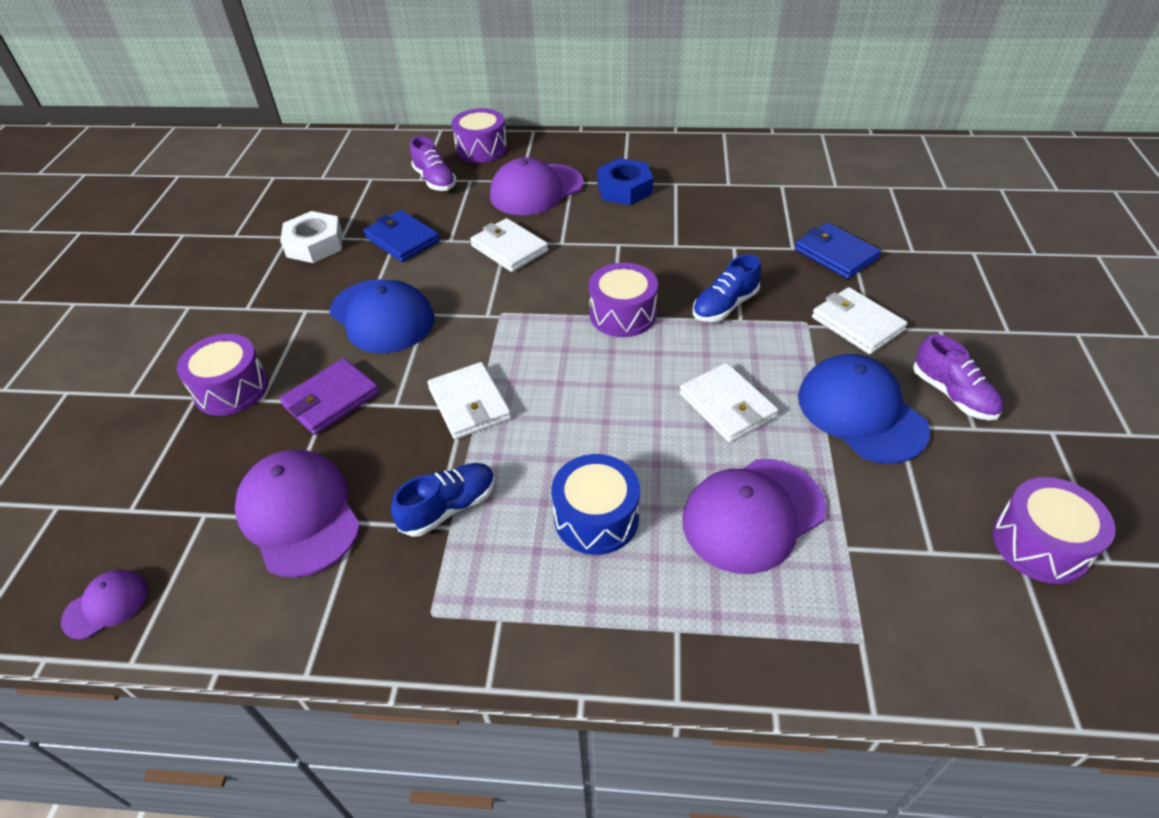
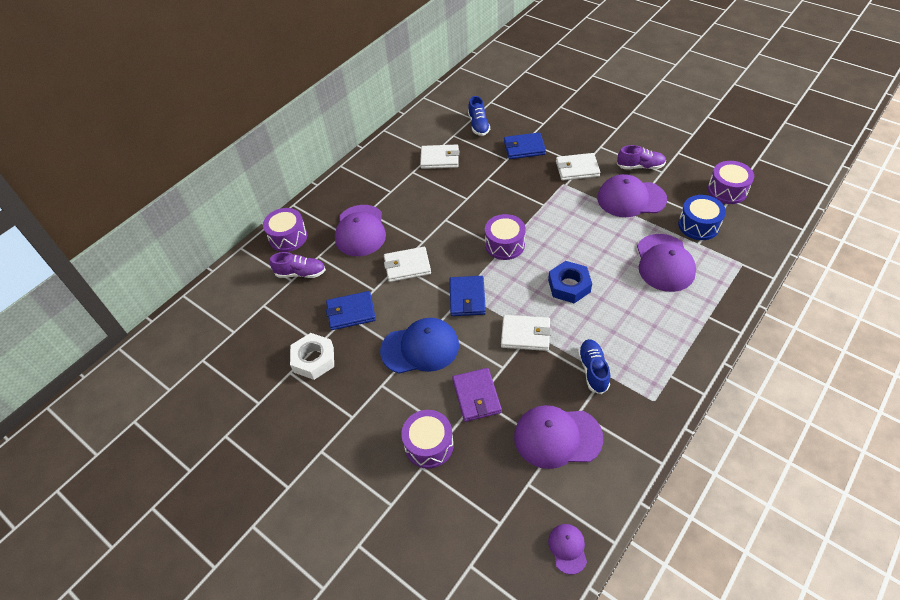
camera: 55 degrees left, 5 degrees up
blue drum [551,454,640,555] -> blue drum moved to [678,195,726,240]
blue nut [597,158,653,205] -> blue nut moved to [548,261,592,303]
white wallet [679,363,778,443] -> white wallet moved to [420,144,459,169]
blue shoe [693,254,761,322] -> blue shoe moved to [468,96,490,136]
blue cap [798,354,930,464] -> purple cap [597,174,667,217]
none -> blue wallet [450,276,486,316]

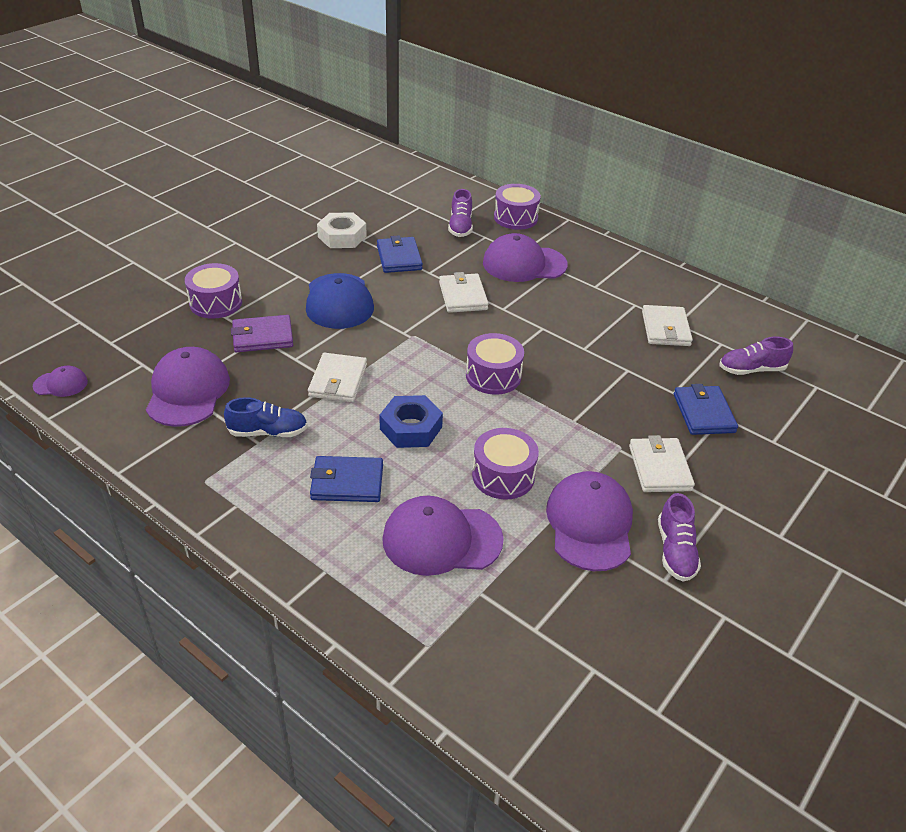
camera: 85 degrees right, 10 degrees down
blue wallet [450,276,486,316] -> blue wallet moved to [310,456,383,502]
blue shoe [468,96,490,136] -> purple shoe [719,337,793,375]
blue drum [678,195,726,240] -> none
purple drum [708,161,754,204] -> purple drum moved to [472,428,539,500]

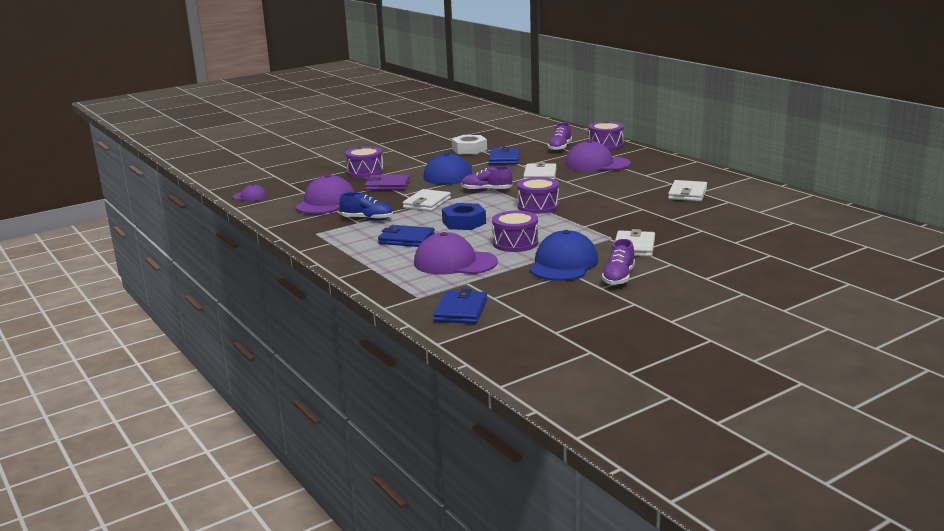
camera: 20 degrees right, 20 degrees down
purple cap [546,471,633,571] -> blue cap [530,230,598,281]
blue wallet [674,384,738,435] -> blue wallet moved to [433,289,487,324]
purple shoe [719,337,793,375] -> purple shoe moved to [461,166,513,191]

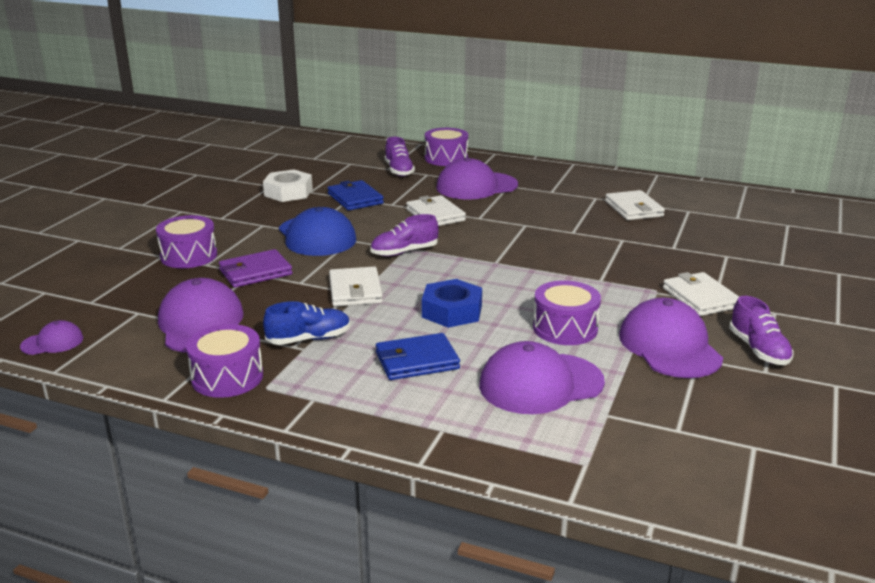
camera: 35 degrees left, 5 degrees up
blue wallet [433,289,487,324] -> none
purple drum [517,177,559,214] -> purple drum moved to [186,324,263,398]
blue cap [530,230,598,281] -> purple cap [619,298,723,378]

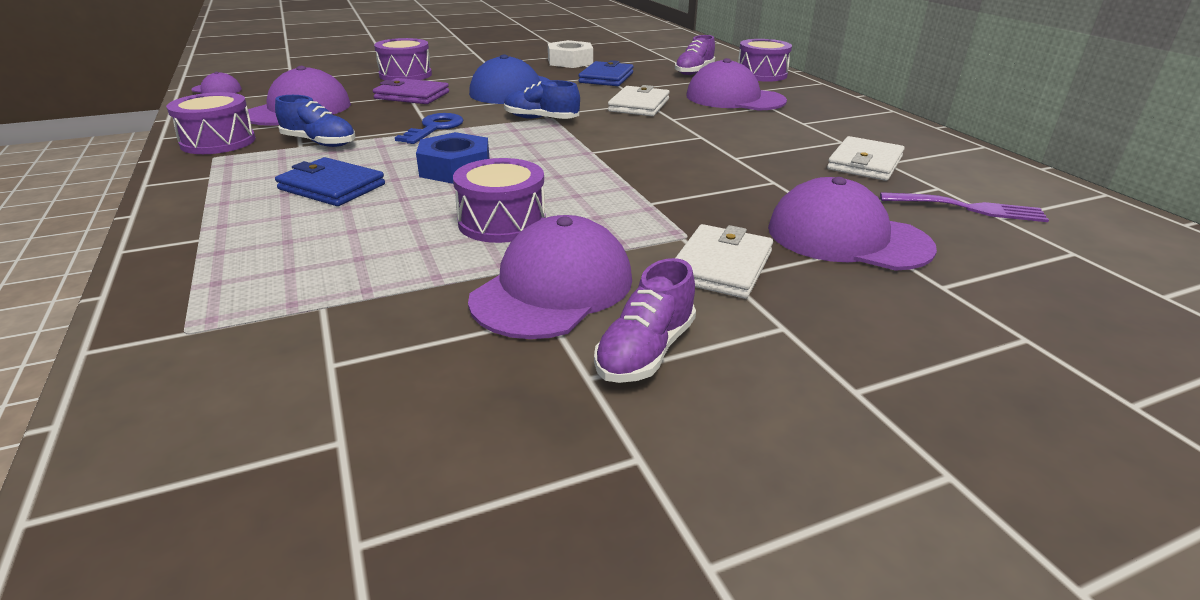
camera: 45 degrees right, 5 degrees up
white wallet [329,266,383,307] -> blue key [395,113,463,144]
purple shoe [370,214,439,257] -> blue shoe [504,80,580,119]
purple cap [479,341,605,414] -> purple cap moved to [768,177,937,271]
none -> purple fork [880,192,1049,222]

